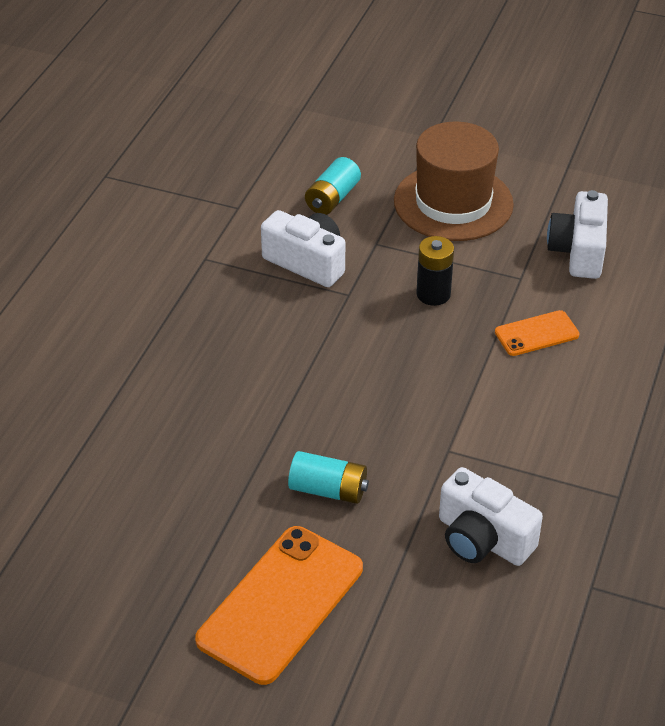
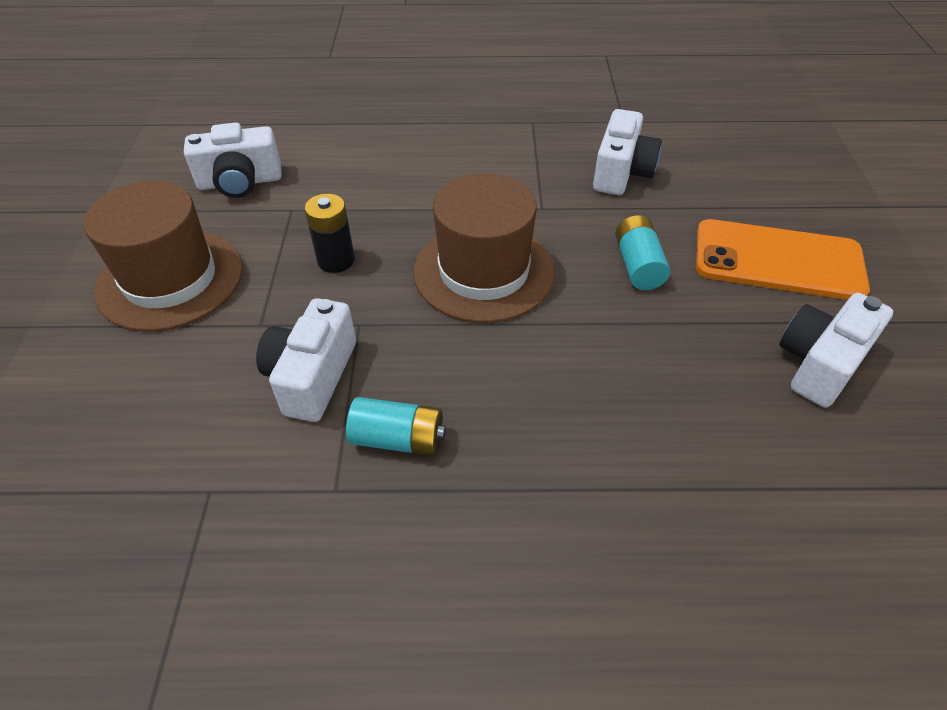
camera: 110 degrees left, 5 degrees up
turquoise battery [305,157,361,215] -> turquoise battery moved to [346,397,446,456]
orange phone [495,310,580,356] -> none
none -> brown hat [413,173,555,323]
none -> white camera [779,293,893,408]

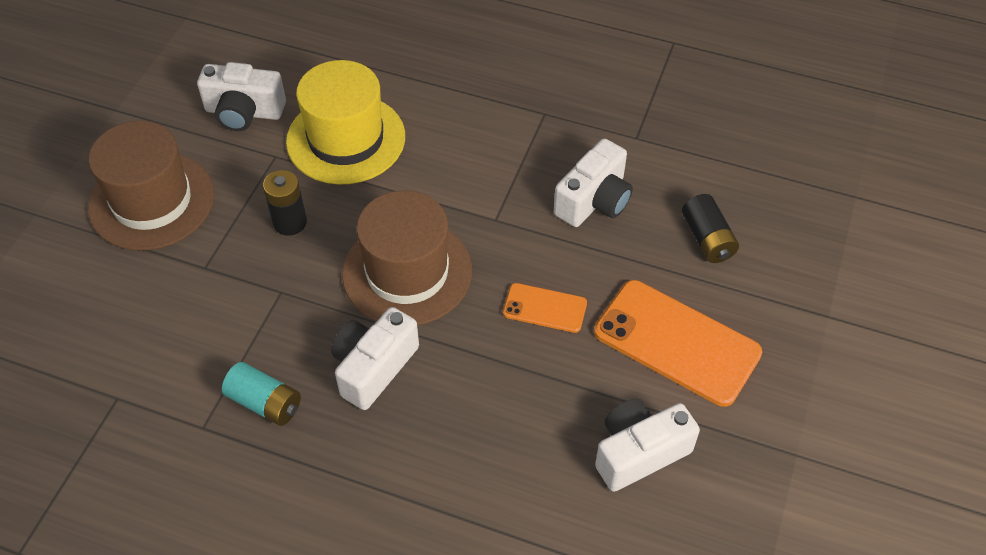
camera: 20 degrees right, 5 degrees up
white camera [256,298,356,422] -> white camera moved to [331,307,419,410]
turquoise battery [615,215,670,290] -> orange phone [503,283,587,333]
none -> yellow hat [286,60,405,184]
none -> black battery [682,194,739,263]

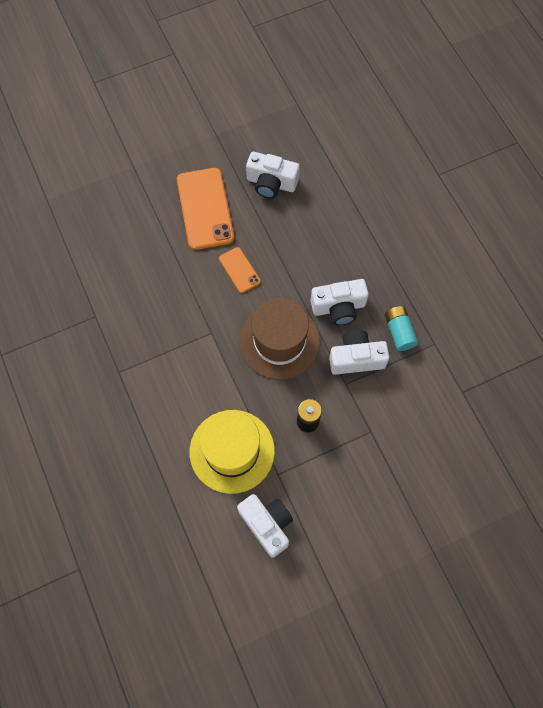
camera: 135 degrees left, 15 degrees up
brown hat [88,121,214,250] -> none
white camera [554,138,633,227] -> white camera moved to [329,330,389,375]
black battery [682,194,739,263] -> none

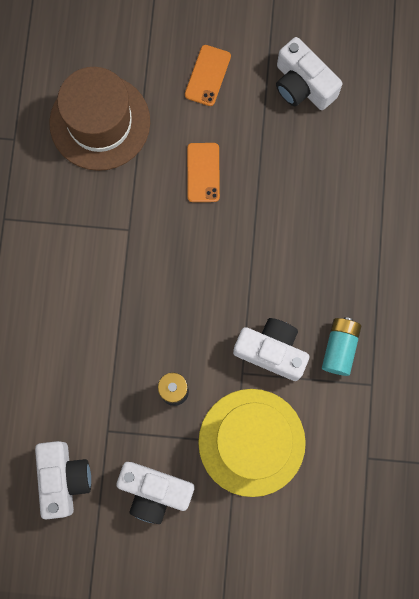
camera: 30 degrees right, 10 degrees up
orange phone [177,168,234,250] -> orange phone [185,45,231,106], size x0.52
yellow hat [190,410,275,494] -> yellow hat moved to [198,389,306,497]
brown hat [239,298,320,380] -> brown hat moved to [49,67,150,171]
white camera [311,279,369,325] -> white camera moved to [116,462,195,524]

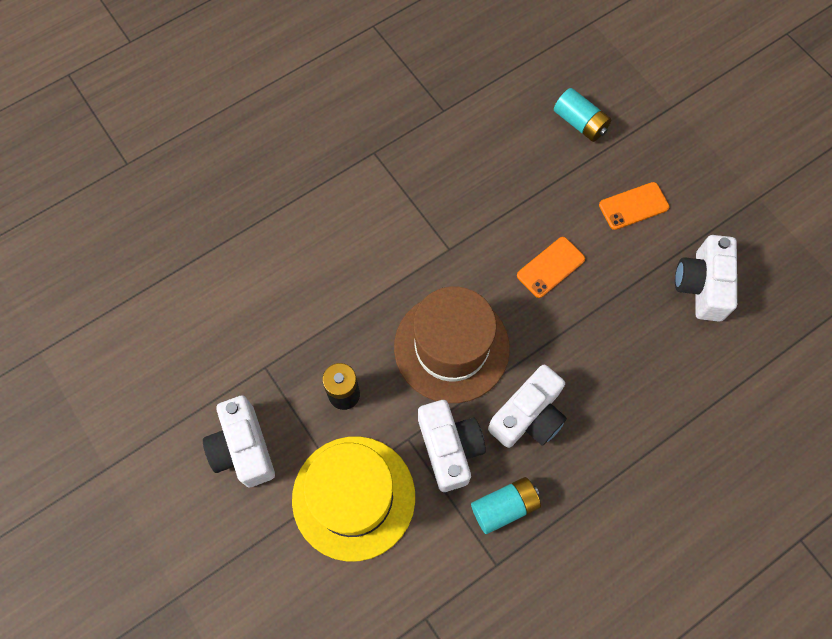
camera: 50 degrees right, 10 degrees down
white camera [35,441,91,519] -> white camera moved to [488,365,567,448]
brown hat [49,67,150,171] -> brown hat moved to [394,286,510,403]
none -> turquoise battery [554,88,611,142]

